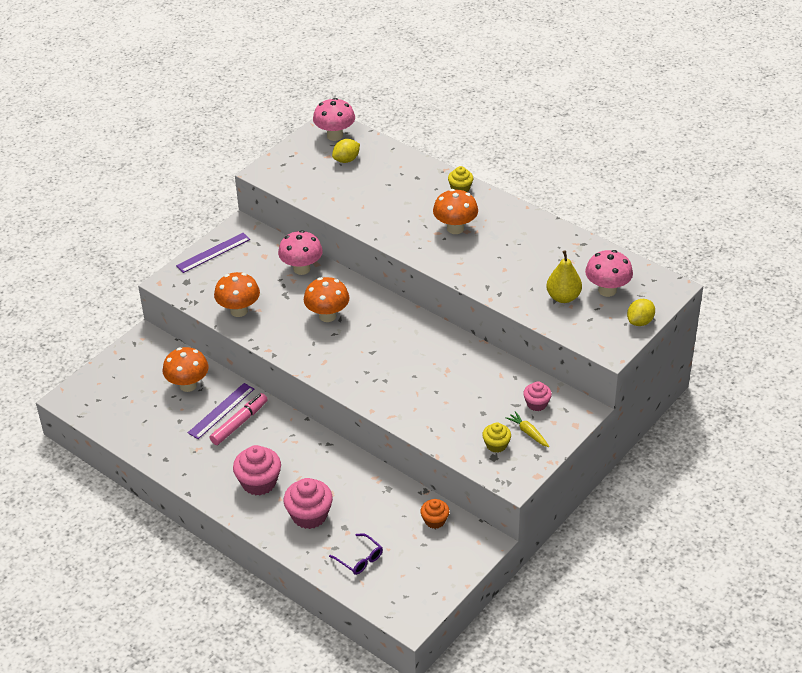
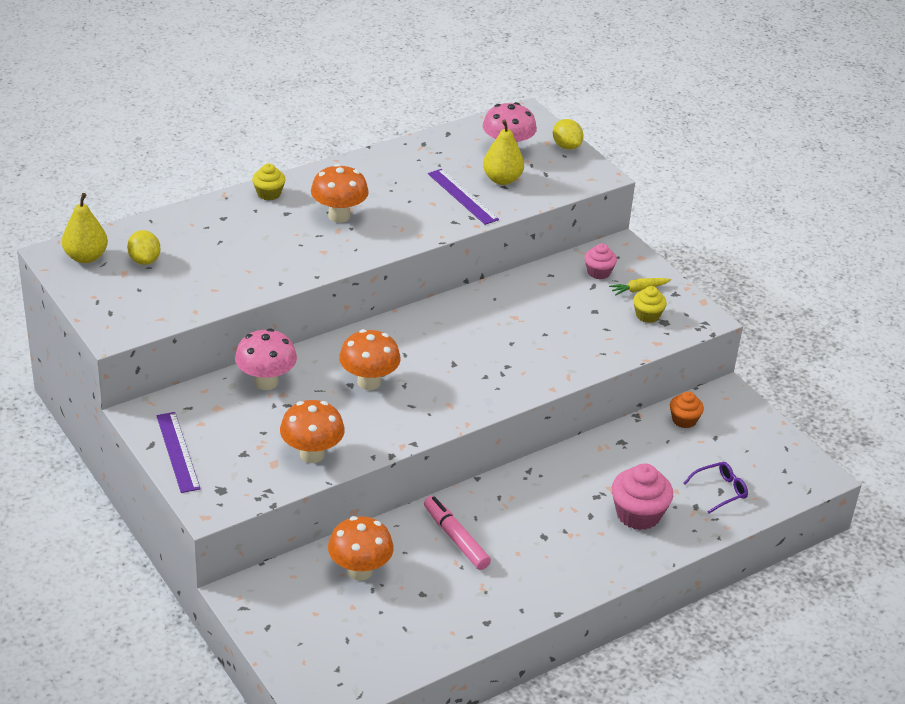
camera: 75 degrees left, 5 degrees down
purple ruler [188,383,254,439] -> purple ruler moved to [428,169,499,225]
pink cupcake [233,445,281,496] -> none
pink mushroom [313,98,355,141] -> yellow pear [62,193,108,263]

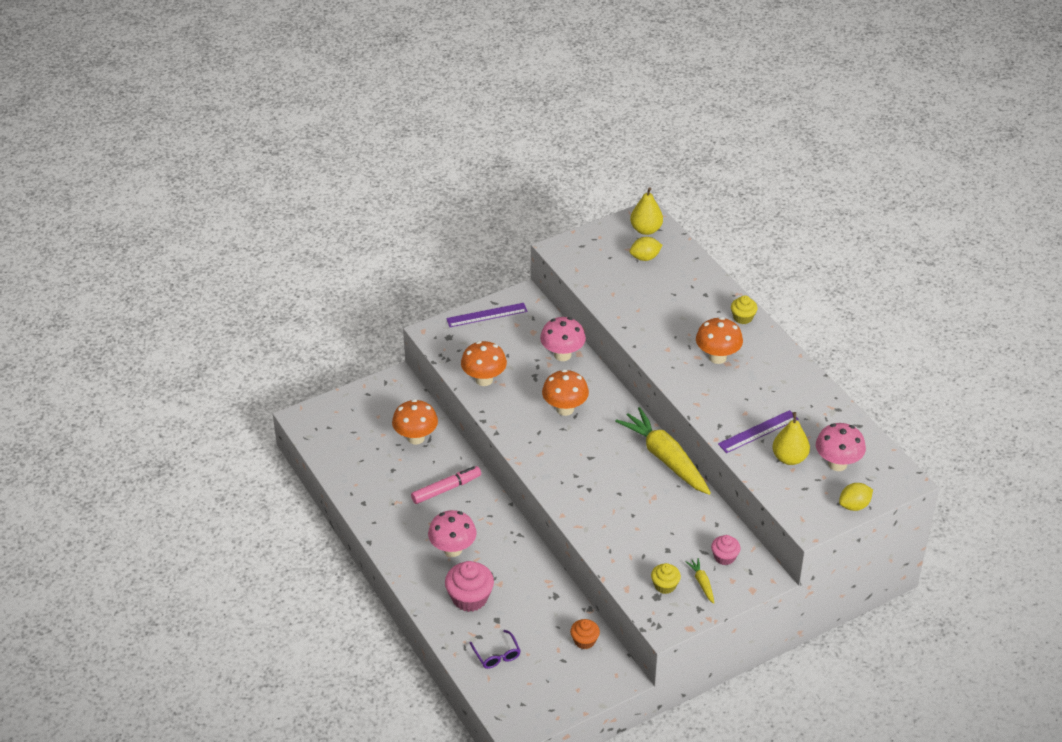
camera: 95 degrees right, 5 degrees up
none -> pink mushroom [428,510,477,557]
none -> yellow carrot [615,407,711,495]

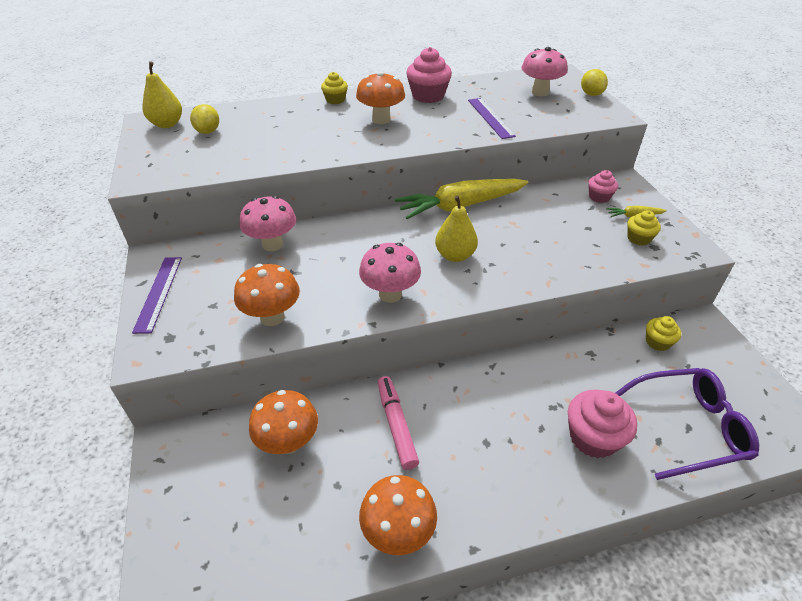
camera: 75 degrees left, 0 degrees up
pink mushroom [428,510,477,557] -> pink mushroom moved to [359,243,421,303]
purple glasses [470,630,521,669] -> purple glasses [615,368,759,480], size x1.94
orange mushroom [542,369,589,416] -> orange mushroom moved to [359,475,437,555]
orange cupcake [570,619,600,649] -> yellow cupcake [646,316,681,351]
yellow pear [772,412,810,465] -> yellow pear moved to [435,196,478,262]
none -> pink cupcake [407,47,452,103]

